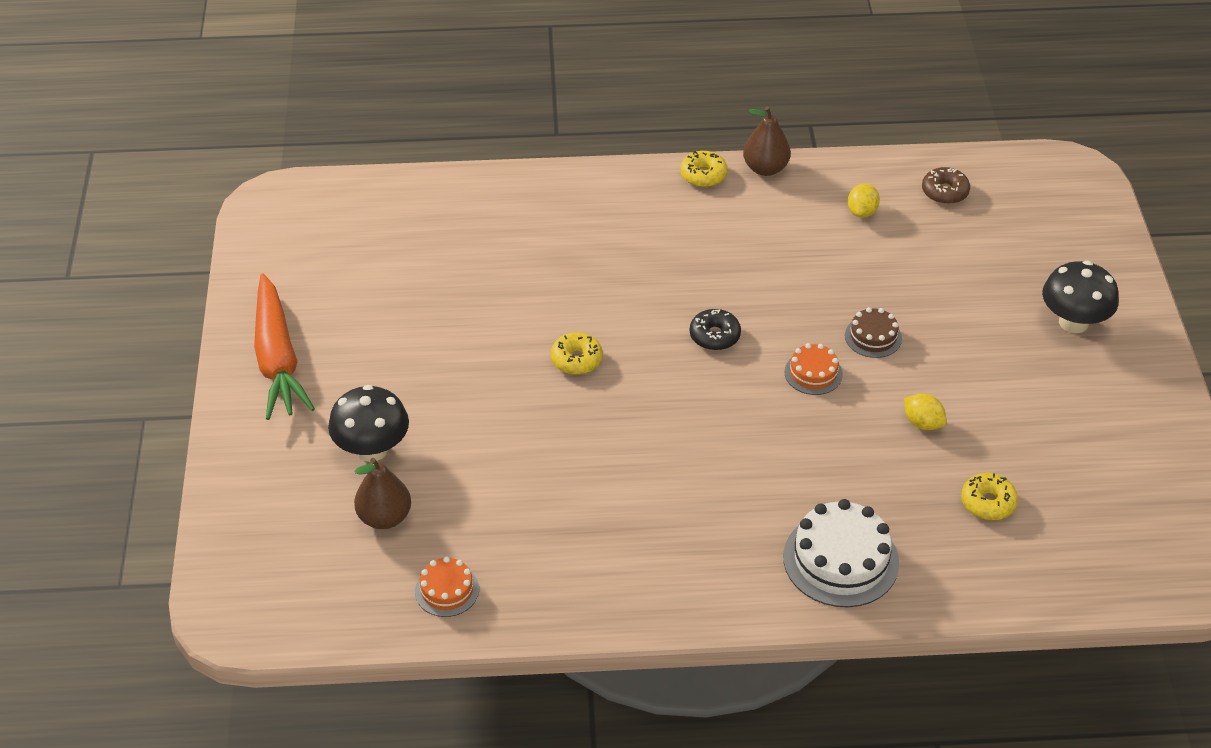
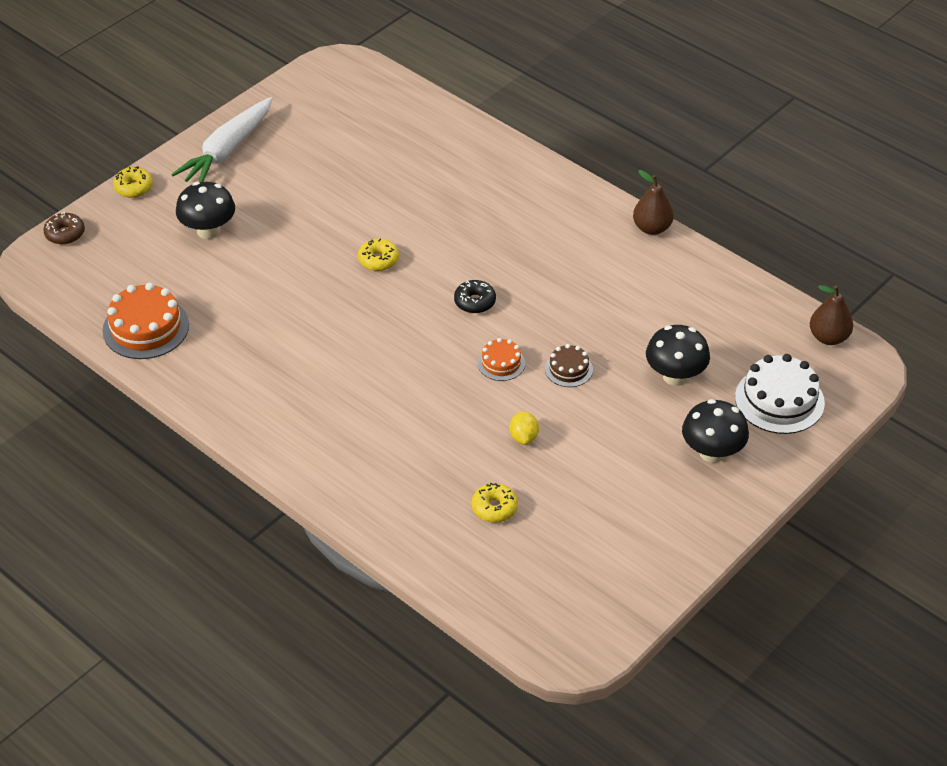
camera: 45 degrees right, 0 degrees up
orange carrot [254,273,315,420] -> white carrot [171,97,273,182]
brown pear [354,458,411,529] -> brown pear moved to [810,285,853,345]
orange cake [415,556,479,617] -> orange cake [102,283,189,359], size x1.82
yellow donut [680,151,728,187] -> yellow donut moved to [113,166,153,198]
white cake [783,499,899,608] -> white cake moved to [735,354,825,434]
yellow lemon [848,183,880,218] -> none
brown donut [922,167,970,204] -> brown donut moved to [43,212,85,245]
none -> black mushroom [646,325,710,386]

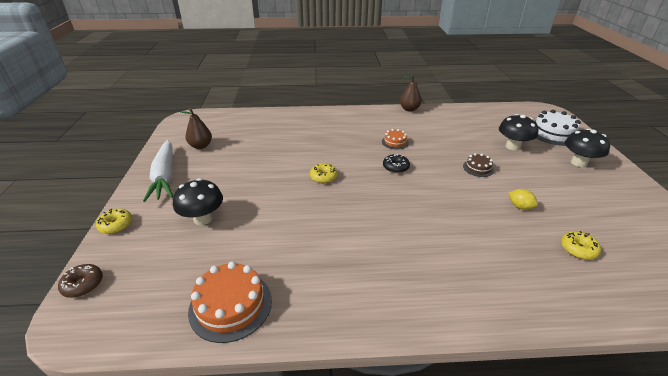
camera: 45 degrees left, 10 degrees down
orange cake [477,338,525,381] -> orange cake moved to [382,129,409,149]
brown pear [810,285,853,345] -> brown pear moved to [180,108,212,149]

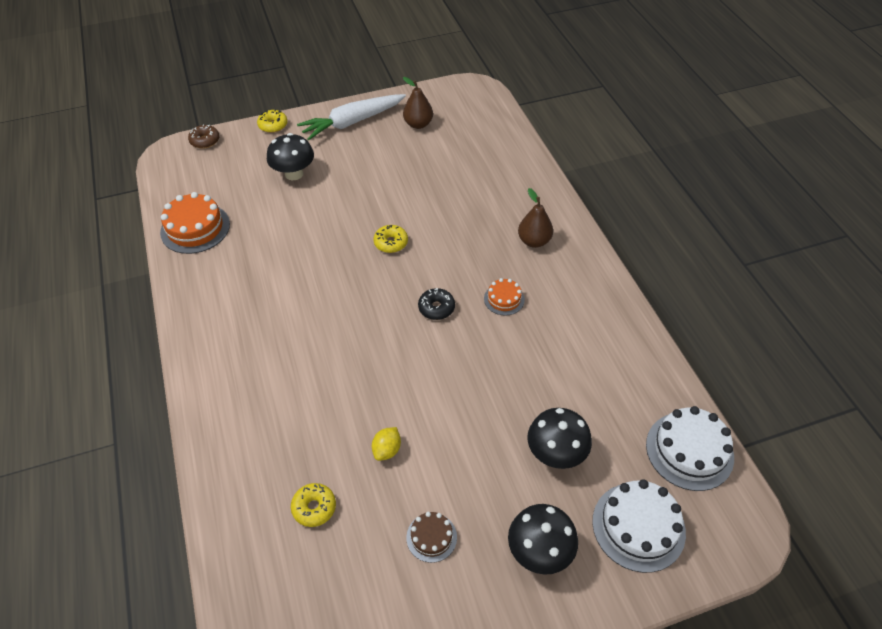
camera: 75 degrees right, 15 degrees up
brown pear [400,75,421,112] -> brown pear moved to [518,188,553,248]
brown cake [463,153,494,177] -> brown cake moved to [406,512,457,563]
none -> white cake [646,406,734,491]

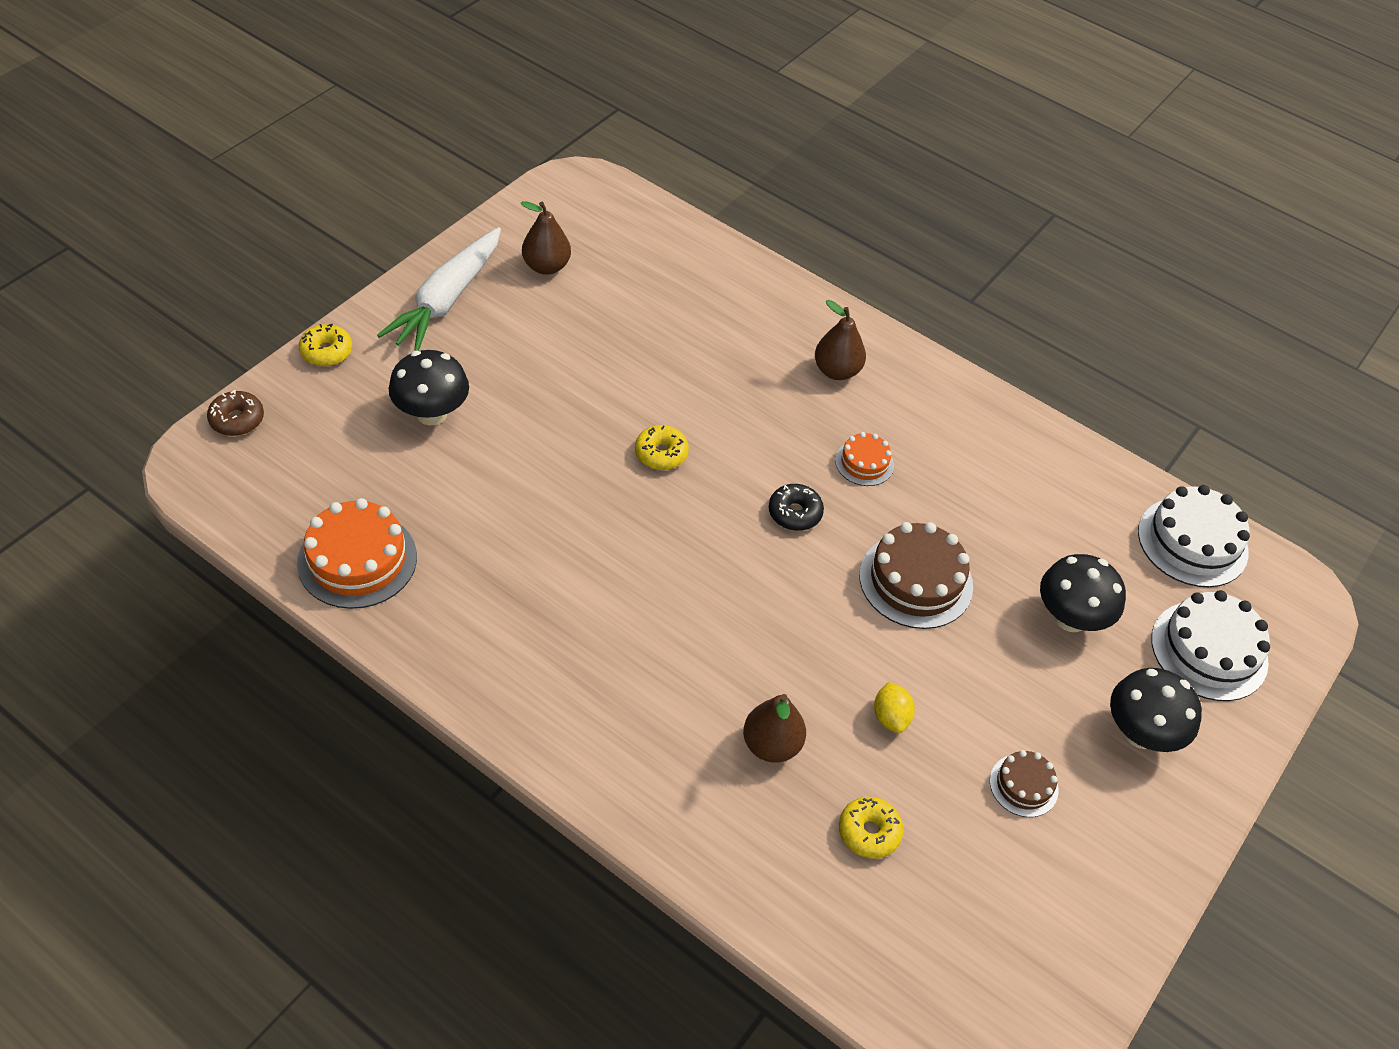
camera: 40 degrees left, 0 degrees up
none -> brown pear [743,694,806,763]
none -> brown cake [859,522,973,629]

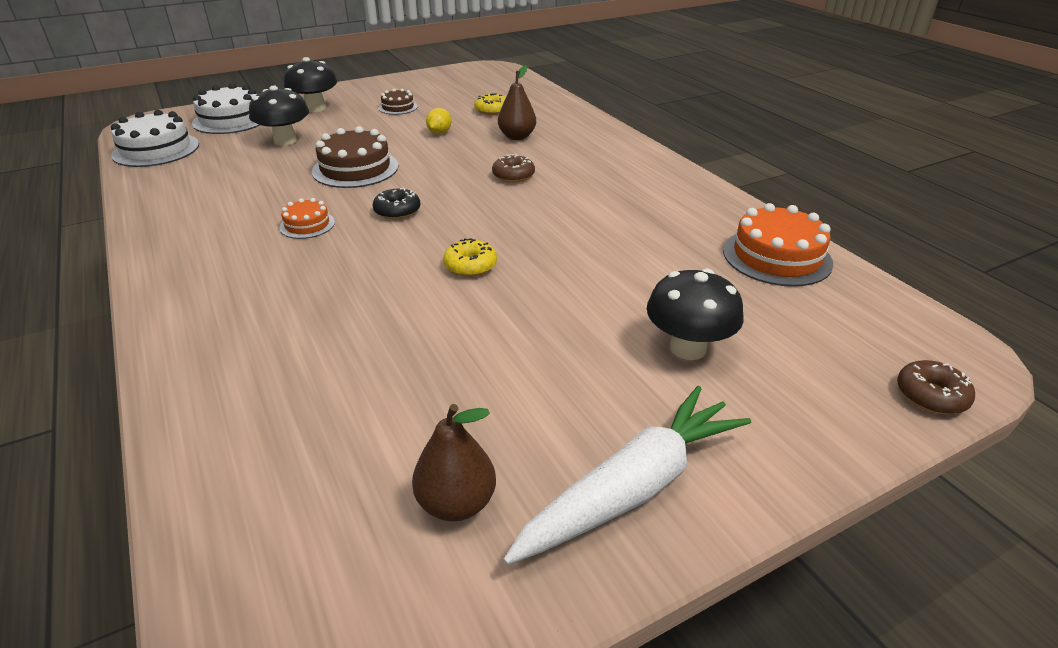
camera: 150 degrees left, 15 degrees down
yellow donut [299,324,352,366] -> none
brown pear [815,300,866,380] -> none
none -> brown donut [492,154,535,183]

